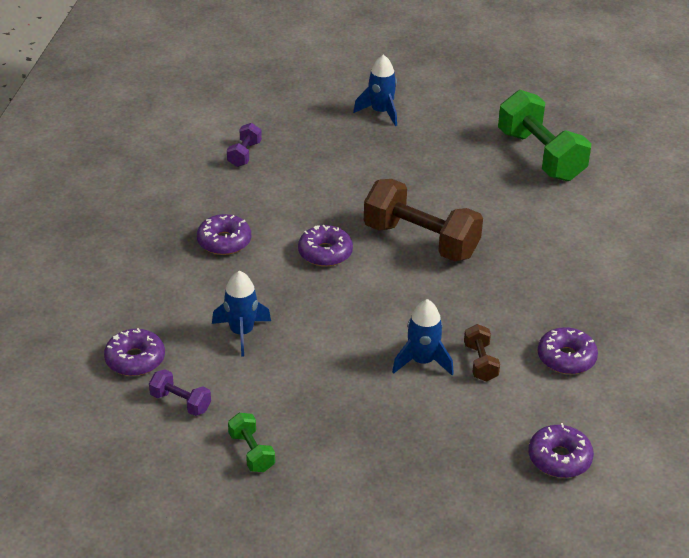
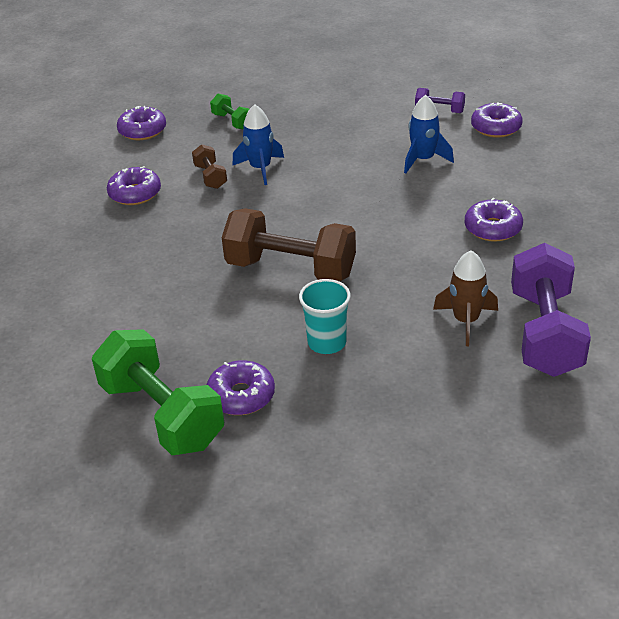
camera: 170 degrees right, 0 degrees up
purple dumbbell [227,123,262,167] -> purple dumbbell [511,243,591,377], size x2.15
green dumbbell [228,413,275,472] -> green dumbbell moved to [210,94,249,129]
purple donut [298,225,353,267] -> purple donut moved to [207,360,275,415]
blue rocket [353,54,397,126] -> none
none -> turquoise cup [299,279,351,354]
none -> brown rocket [433,250,498,346]

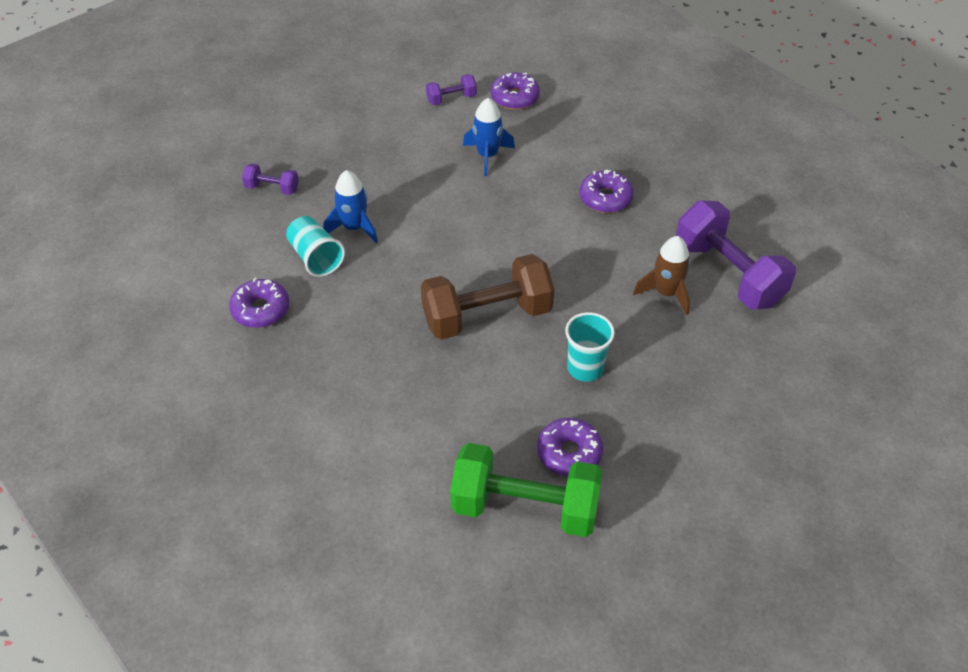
camera: 40 degrees left, 10 degrees up
purple donut [117,106,166,140] -> none
brown dumbbell [192,144,227,189] -> turquoise cup [286,216,345,277]
green dumbbell [210,94,249,129] -> purple dumbbell [242,163,299,195]

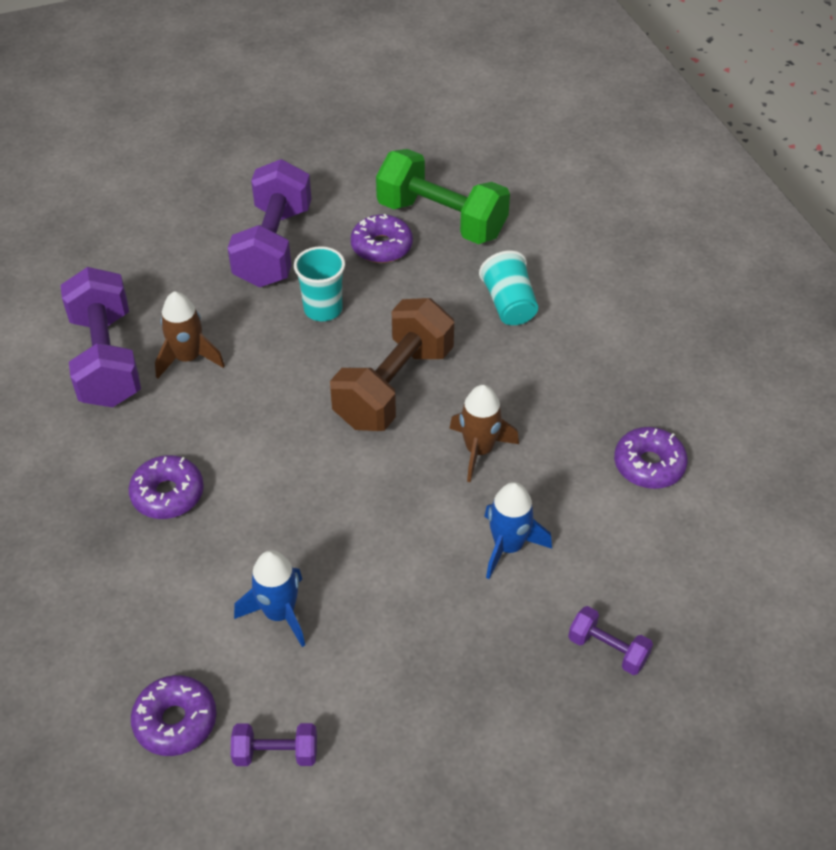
camera: 160 degrees left, 0 degrees up
turquoise cup [286,216,345,277] -> turquoise cup moved to [479,251,538,325]
brown dumbbell [421,254,554,340] -> brown dumbbell turned 60 degrees counterclockwise [330,298,454,431]
none -> purple dumbbell [228,159,311,287]
none -> brown rocket [449,385,519,483]

